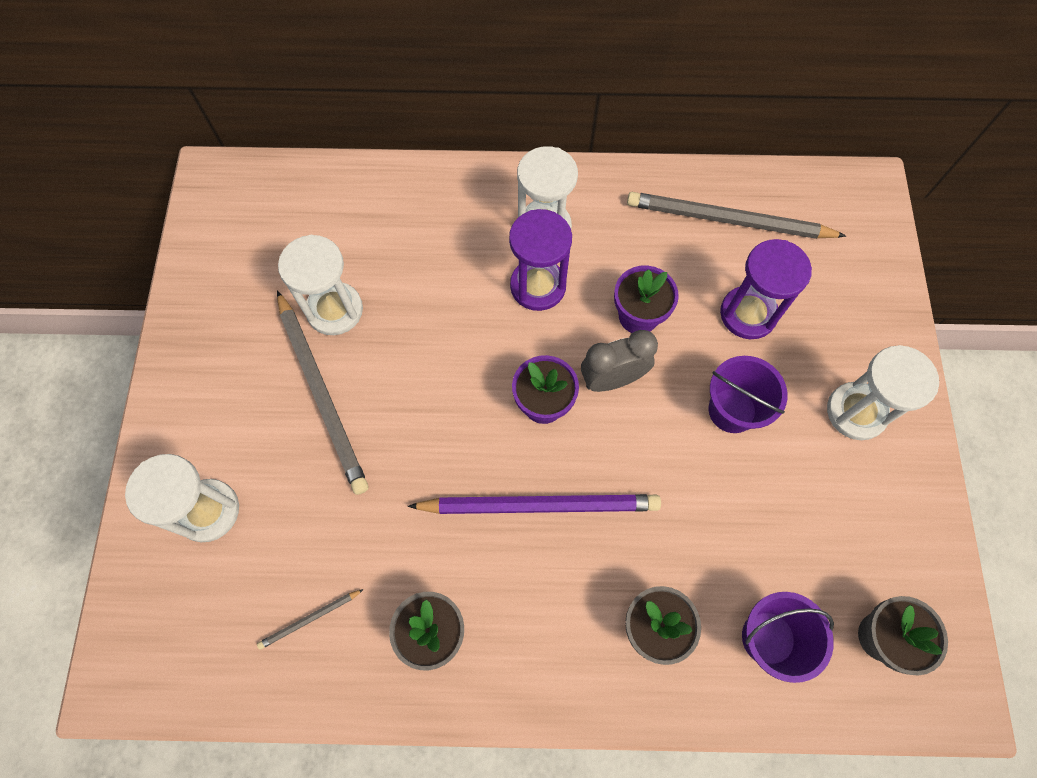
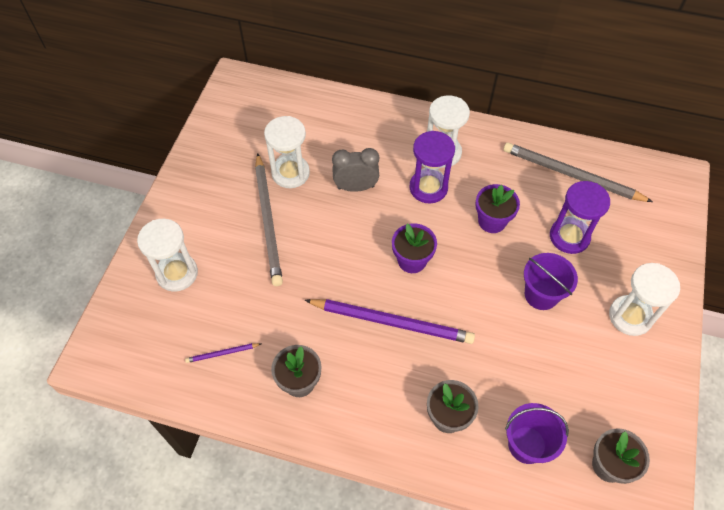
camera: 15 degrees right, 10 degrees down
grey pencil [257,589,364,650] -> purple pencil [185,343,261,363]
grey clock [581,330,658,392] -> grey clock moved to [332,148,379,192]

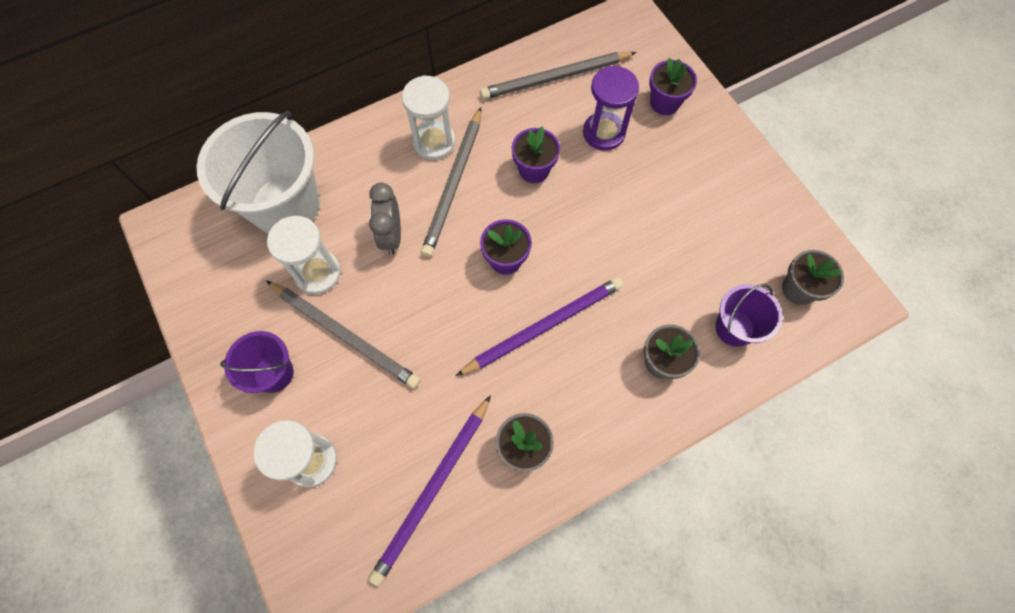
camera: 45 degrees left, 10 degrees up
purple pencil [185,343,261,363] -> purple pencil [369,395,491,586], size x2.31
grey clock [332,148,379,192] -> grey clock turned 45 degrees counterclockwise [369,182,401,255]
purple hourglass [410,131,455,204] -> grey pencil [421,107,481,257]
purple bucket [524,253,578,310] -> purple bucket moved to [220,331,294,393]
white hourglass [609,263,680,336] -> none
none -> white bucket [197,111,320,234]
none -> purple flower pot [649,58,697,115]

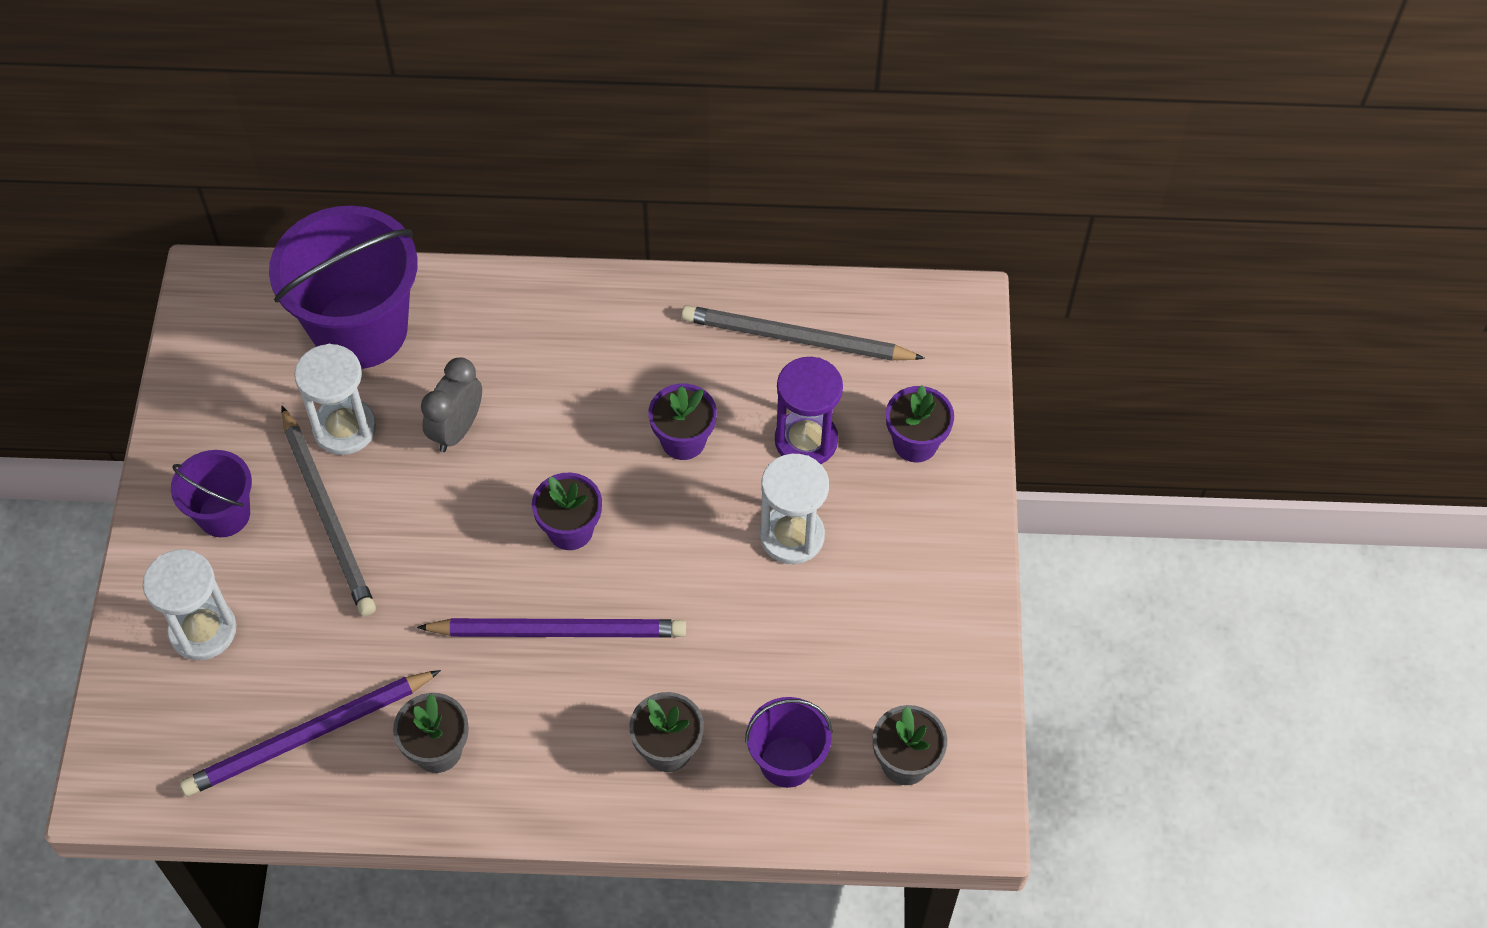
camera: 30 degrees right, 10 degrees down
white bucket [197,111,320,234] -> purple bucket [269,206,418,369]
white hourglass [402,75,455,160] -> white hourglass moved to [760,454,829,564]
grey pencil [421,107,481,257] -> none

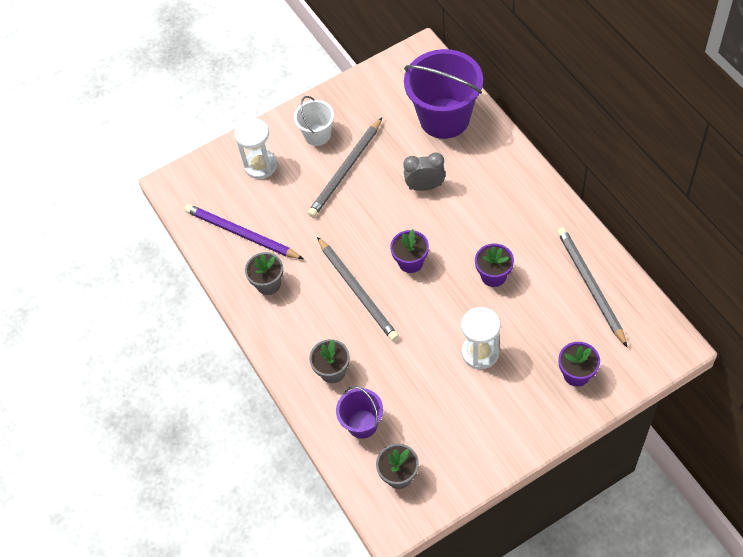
camera: 65 degrees right, 0 degrees up
purple bucket [171,450,252,537] -> white bucket [294,96,334,146]
white hourglass [294,344,376,455] -> none
purple pencil [417,618,686,638] -> grey pencil [317,237,399,341]
purple hourglass [775,357,843,464] -> none

